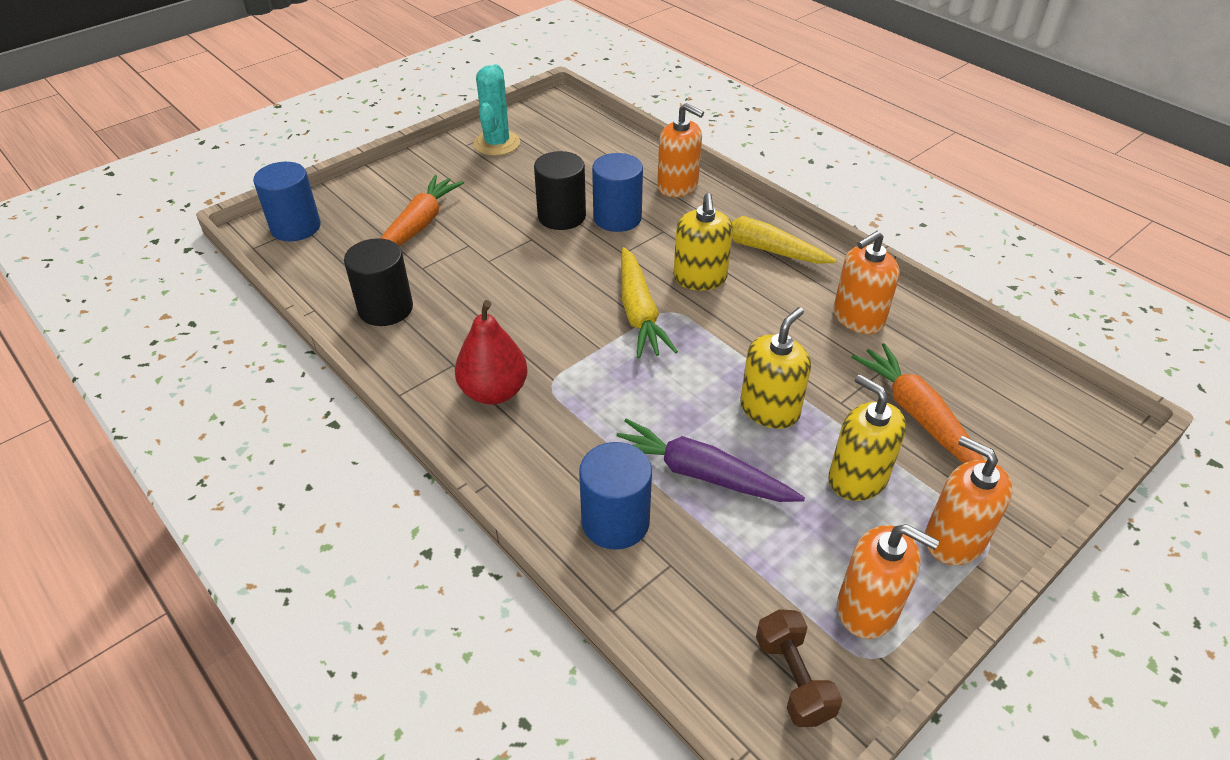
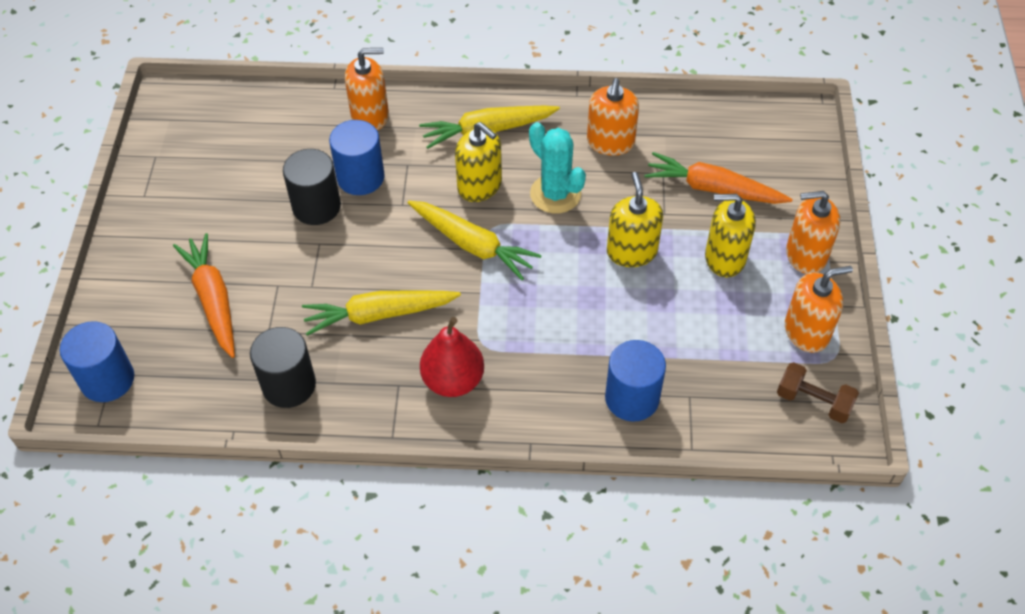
camera: 45 degrees left, 10 degrees up
turquoise cactus [474,64,520,156] -> turquoise cactus moved to [529,122,586,214]
purple carrot [616,419,805,502] -> none
none -> yellow carrot [302,290,461,336]

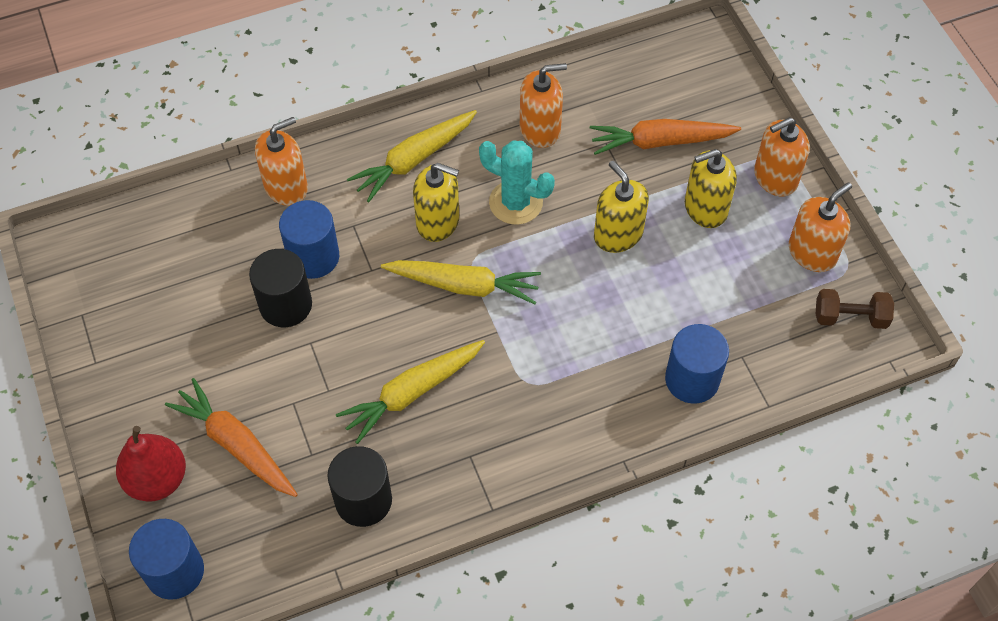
camera: 25 degrees left, 5 degrees up
red pear [420,317,484,397] -> red pear moved to [116,426,186,502]
orange soap dispenser [587,78,639,156] -> orange soap dispenser turned 90 degrees counterclockwise [520,63,567,148]

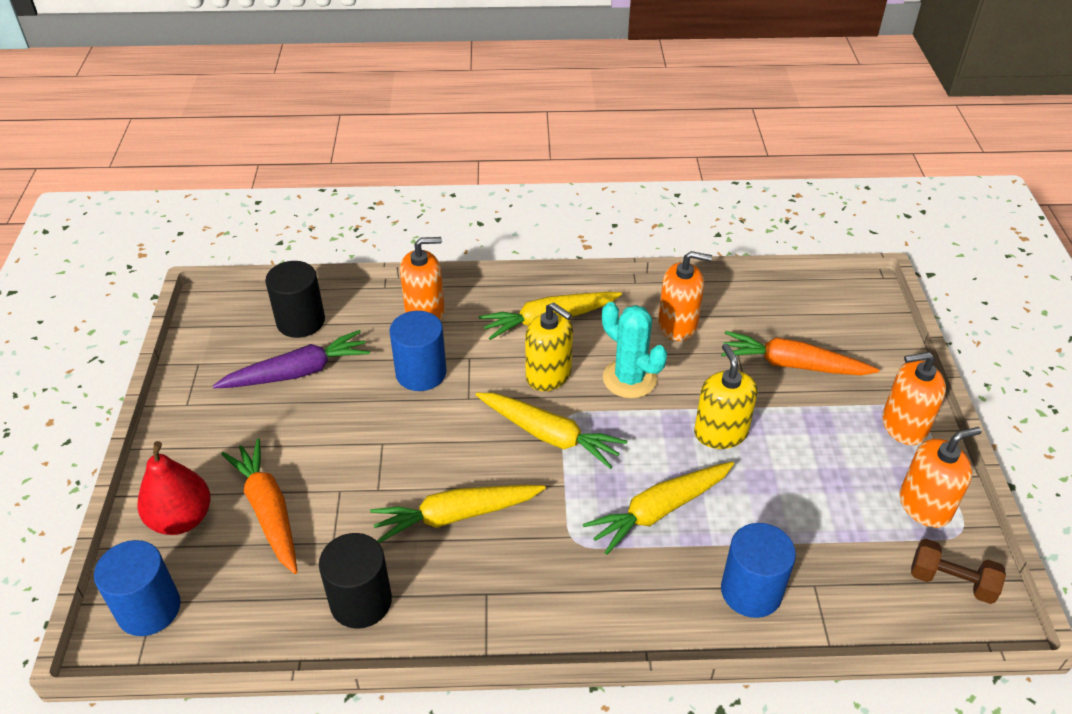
camera: 20 degrees right, 15 degrees down
black cylinder [249,249,312,327] -> black cylinder moved to [265,261,325,338]
yellow soap dispenser [685,149,737,228] -> none
none -> purple carrot [213,330,370,388]
none -> yellow carrot [583,462,734,555]

